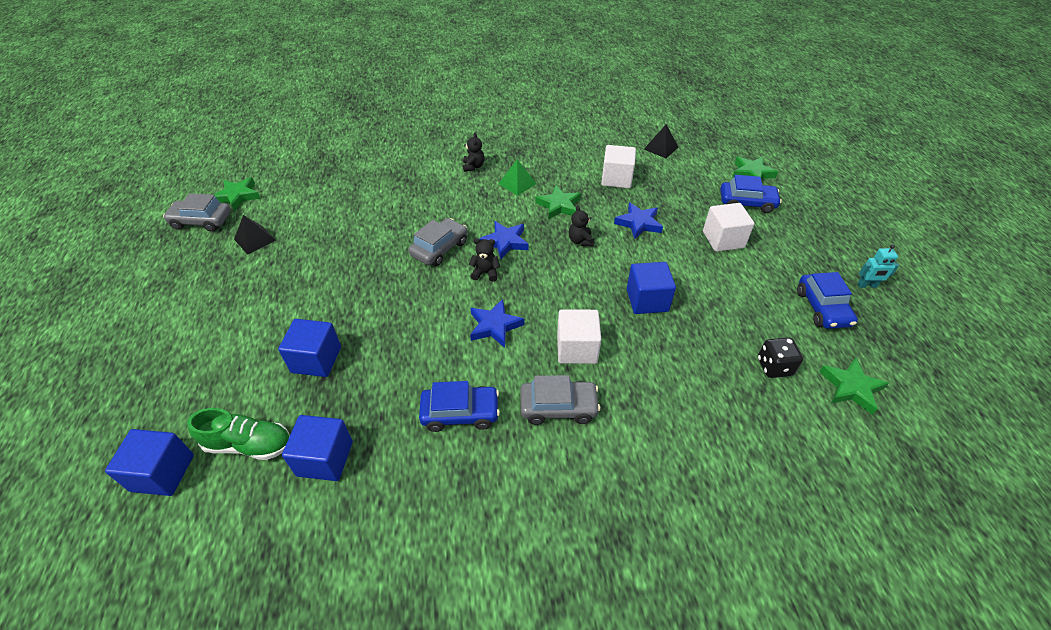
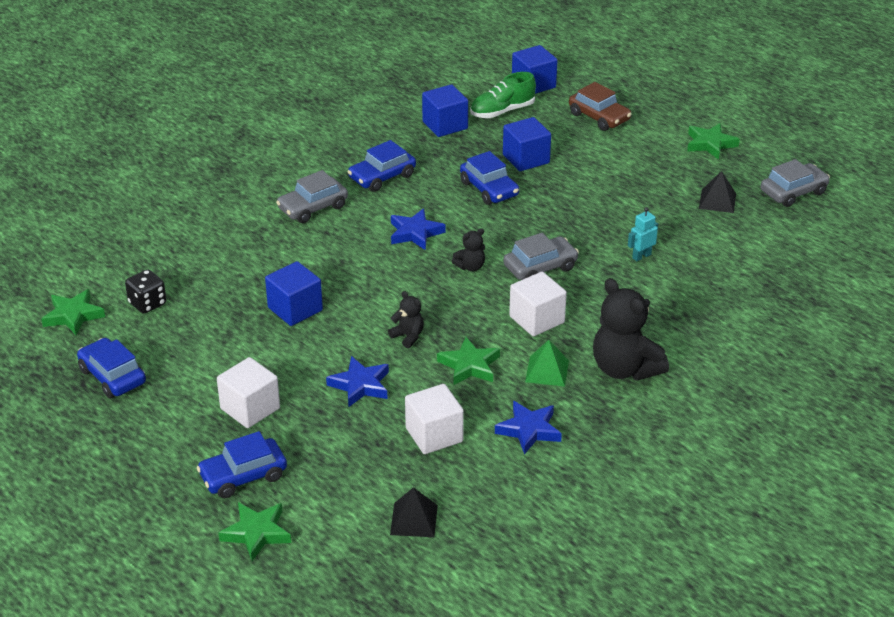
camera: 145 degrees right, 10 degrees down
green star [213,177,261,211] -> green star moved to [687,123,740,160]
grey car [408,218,467,266] -> grey car turned 120 degrees counterclockwise [503,233,579,280]
black teddy bear [463,133,484,172] -> black teddy bear [593,278,669,381], size x2.08
blue star [479,221,529,259] -> blue star moved to [495,401,562,454]
white cube [557,309,601,364] -> white cube moved to [509,272,567,336]
turquoise robot [857,245,899,288] -> turquoise robot moved to [628,207,658,261]
none -> blue car [460,151,519,205]
none -> brown car [569,82,632,131]

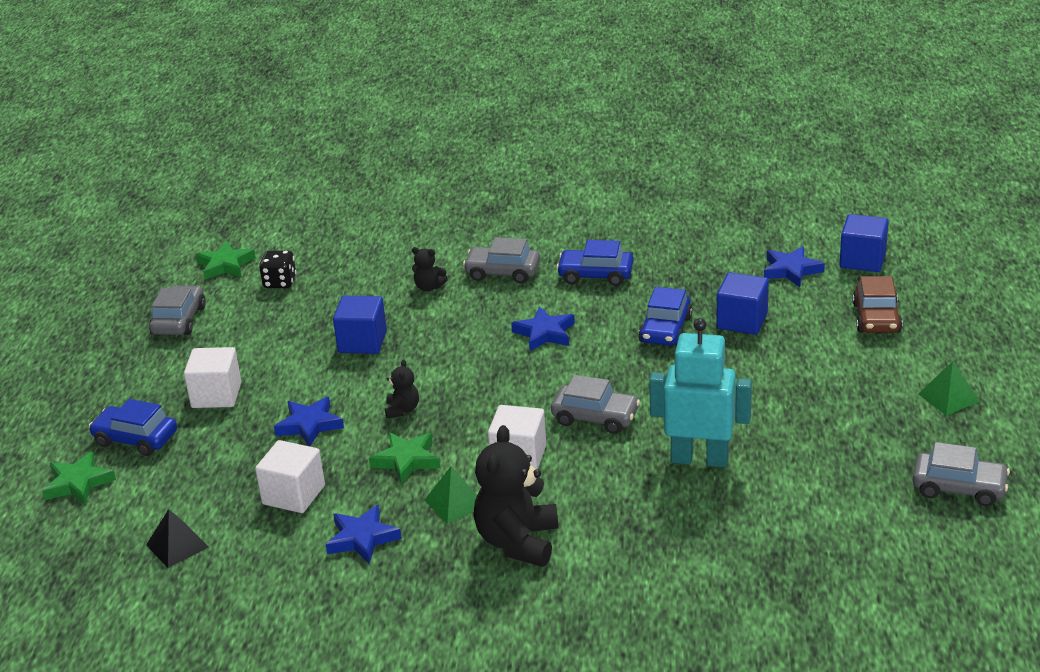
camera: 50 degrees right, 5 degrees down
blue car [77,338,146,398] -> grey car [149,285,206,335]
blue cube [422,84,468,137] -> none
black teddy bear [452,228,485,271] -> black teddy bear moved to [412,247,448,291]
green shoe [470,72,536,118] -> blue star [764,246,825,287]
turquoise robot [628,207,658,261] -> turquoise robot [649,318,752,467], size x2.29
green star [687,123,740,160] -> green pyramid [918,361,980,416]
black pyramid [699,171,736,213] -> none

